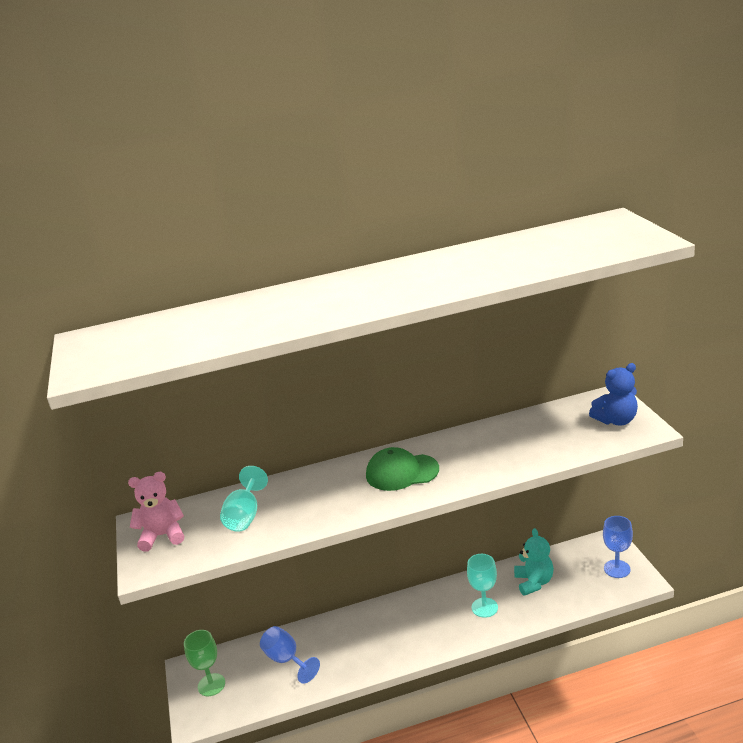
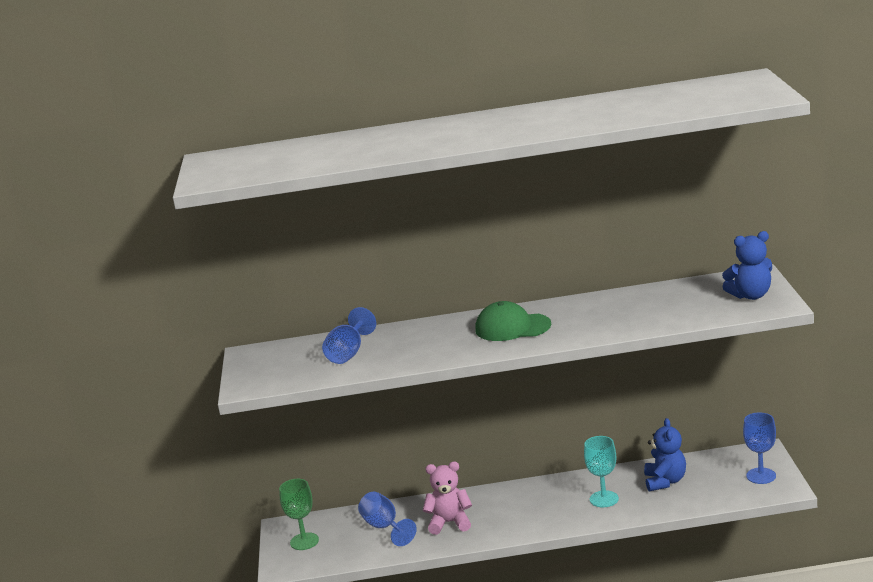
camera: 10 degrees right, 5 degrees down
pink teddy bear [128,472,184,552] -> pink teddy bear moved to [423,462,472,535]
turquoise goblet [220,466,268,532] -> blue goblet [322,307,376,364]
turquoise teddy bear [514,528,554,596] -> blue teddy bear [644,418,686,491]

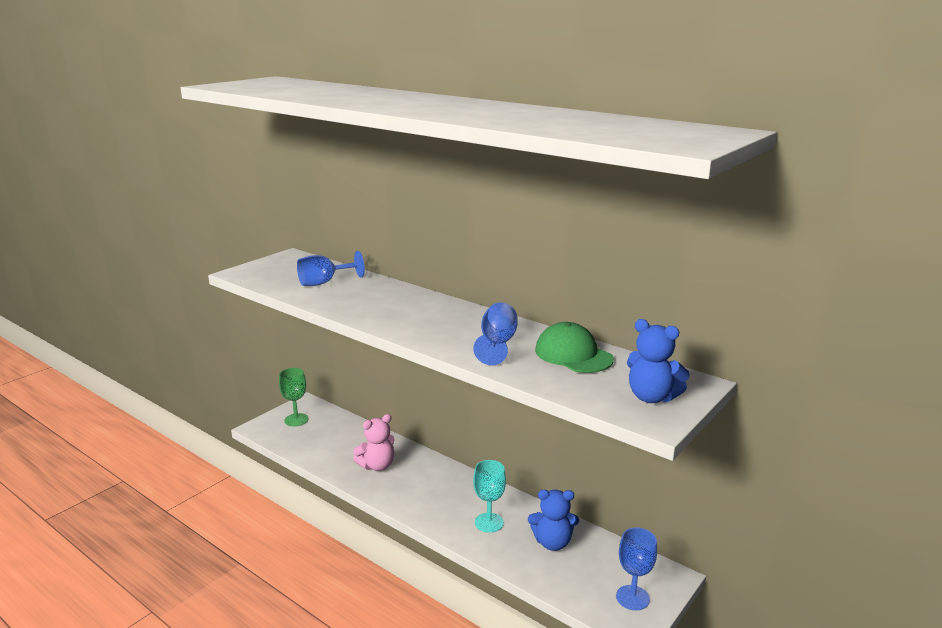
camera: 40 degrees right, 0 degrees up
blue goblet [358,492,417,546] -> blue goblet moved to [473,302,518,365]
pink teddy bear [423,462,472,535] -> pink teddy bear turned 105 degrees clockwise [353,414,394,471]
green cap [475,301,551,341] -> green cap moved to [535,322,614,373]
blue teddy bear [644,418,686,491] -> blue teddy bear turned 45 degrees clockwise [528,490,579,551]

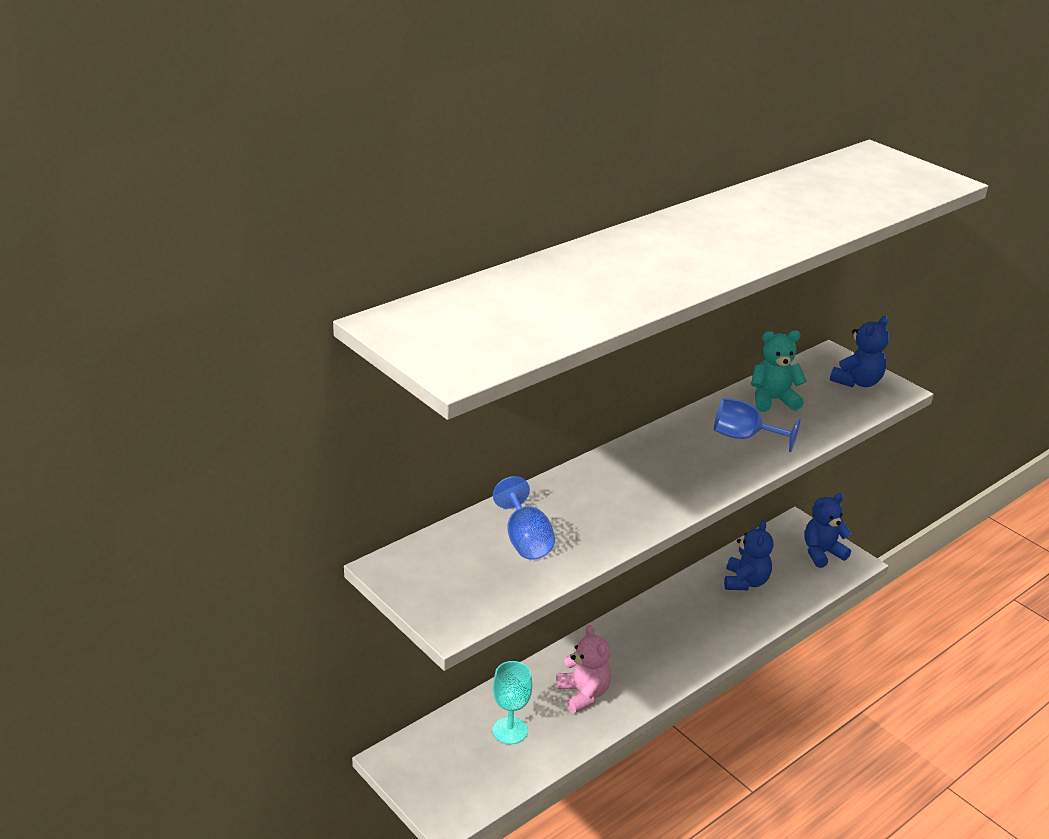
camera: 80 degrees left, 10 degrees up
green goblet [279,368,308,426] -> none
turquoise goblet [473,460,506,533] -> turquoise goblet moved to [493,661,532,744]
green cap [535,322,614,373] -> turquoise teddy bear [751,331,807,412]
blue goblet [616,527,657,610] -> blue teddy bear [804,493,851,568]

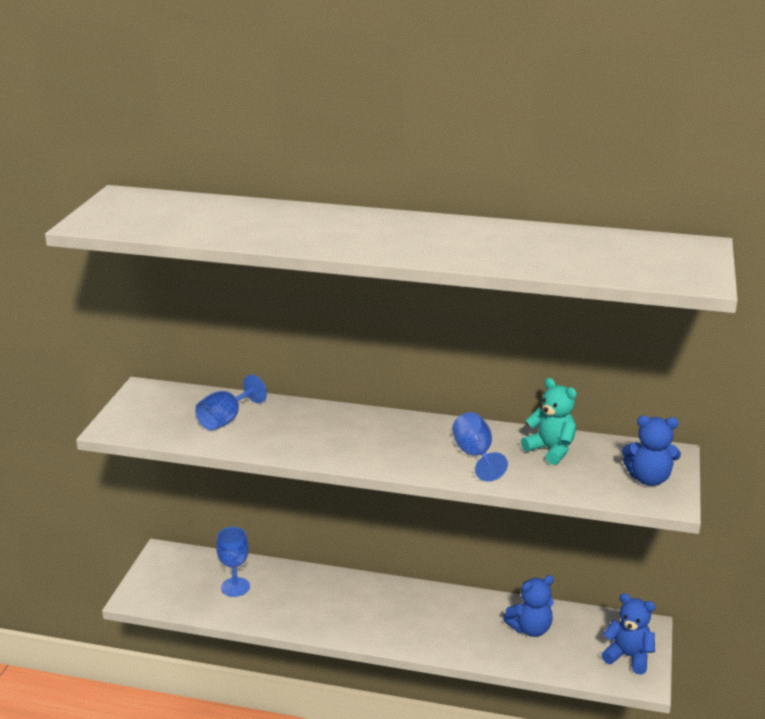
camera: 55 degrees right, 5 degrees down
turquoise goblet [493,661,532,744] -> blue goblet [216,527,250,597]
pink teddy bear [557,625,611,714] -> none

